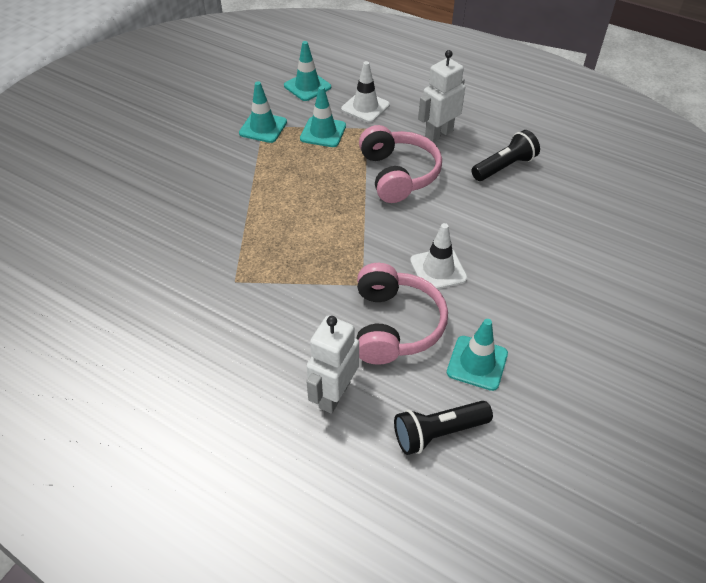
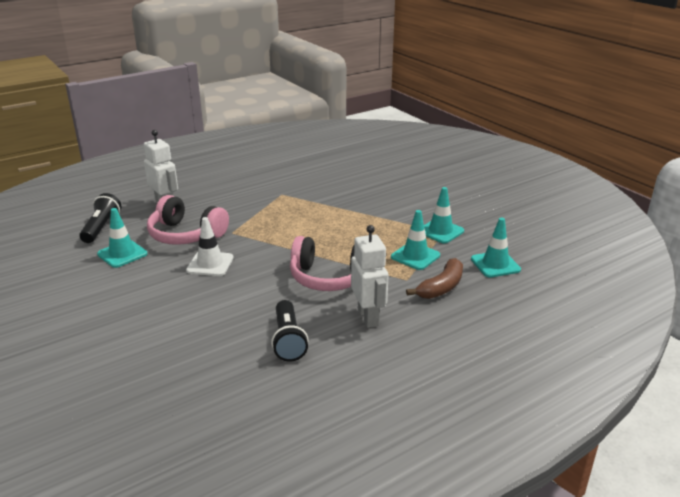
camera: 115 degrees right, 20 degrees down
white traffic cone [341,61,390,123] -> brown banana [406,258,463,299]

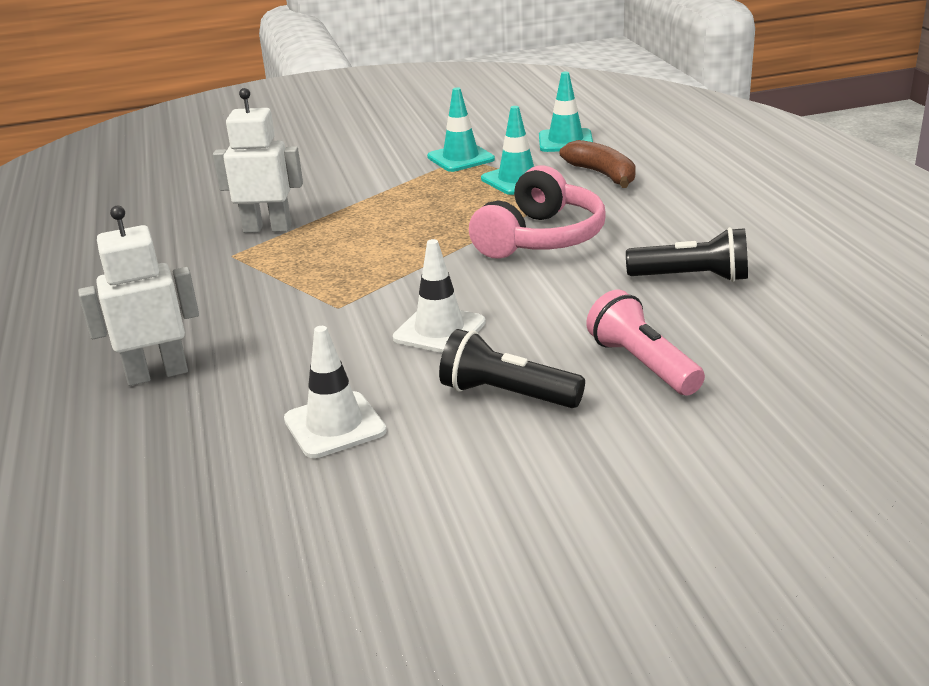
camera: 70 degrees left, 0 degrees up
black flashlight [80,193,122,243] -> black flashlight moved to [439,329,585,408]
turquoise traffic cone [97,208,148,268] -> white traffic cone [284,326,387,458]
pink headphones [147,195,229,245] -> none
white robot [351,225,389,328] -> white robot moved to [213,88,303,233]
none -> pink flashlight [586,290,705,396]

